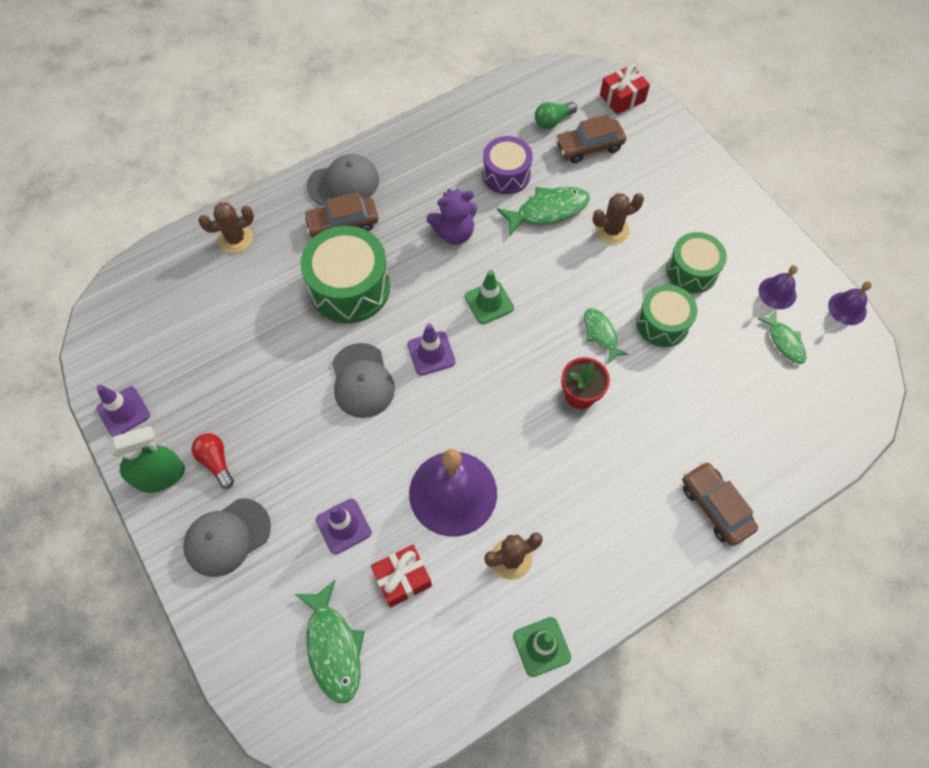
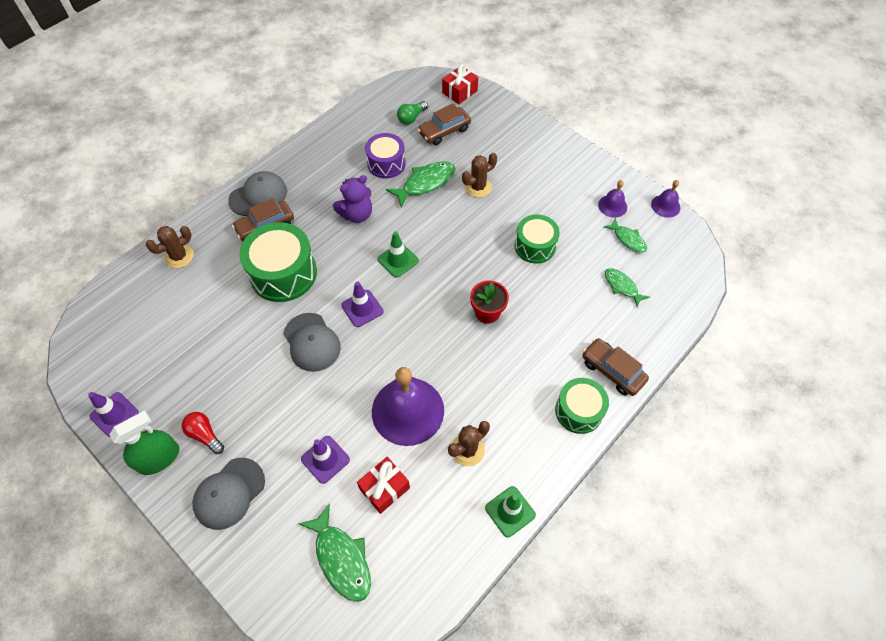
camera: 15 degrees left, 5 degrees down
green fish [584,308,628,363] -> green fish moved to [605,268,650,307]
green drum [667,232,727,293] -> green drum moved to [555,378,609,434]

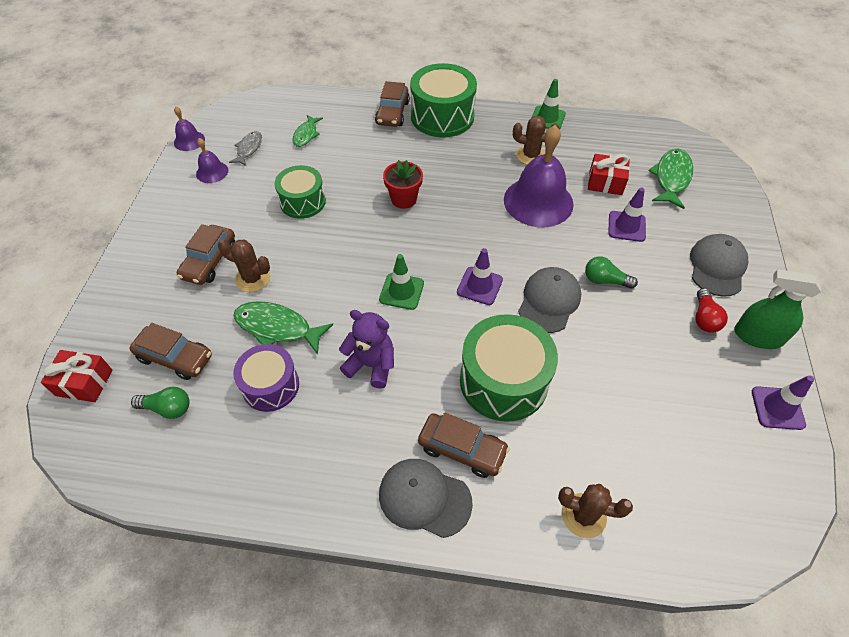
camera: 125 degrees left, 5 degrees down
grey cap [192,458,265,530] -> grey cap turned 75 degrees counterclockwise [690,234,748,297]
green drum [555,378,609,434] -> green drum [410,63,477,138], size x1.57
green fish [604,218,647,253] -> grey fish [229,131,262,166]
none -> brown car [177,224,235,285]
none -> green light bulb [585,256,638,289]

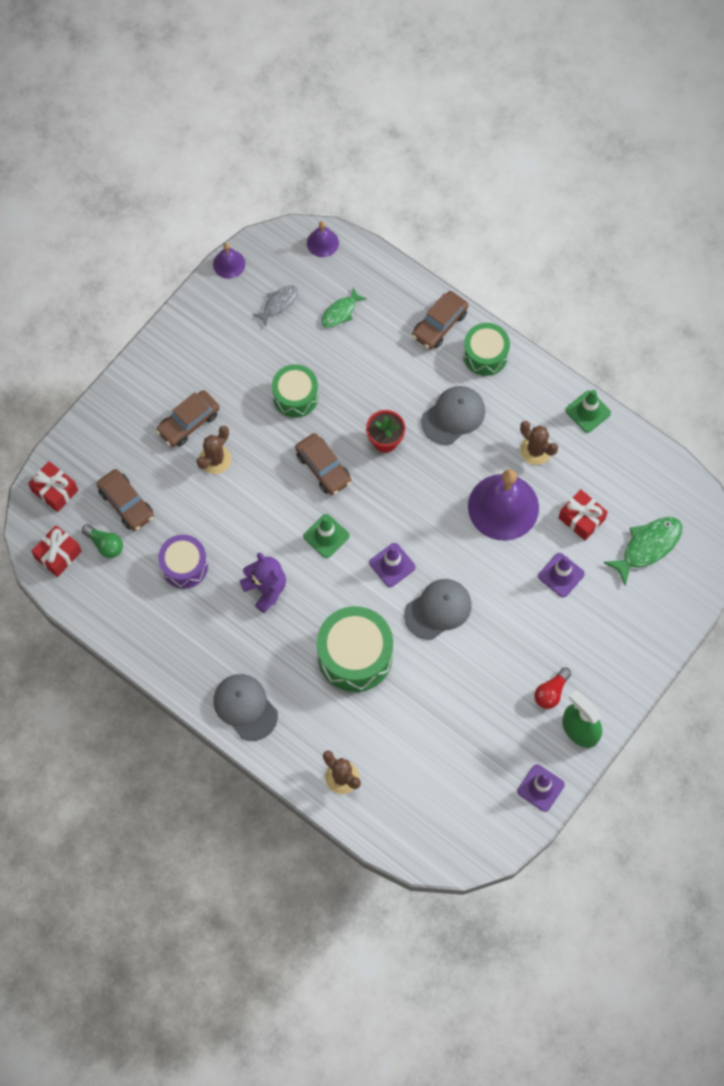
camera: 30 degrees right, 15 degrees up
purple bell [196,138,228,183] -> purple bell moved to [307,221,339,257]
brown cactus [218,239,270,292] -> brown cactus turned 75 degrees clockwise [196,426,231,474]
green fish [233,301,333,355] -> none
green drum [410,63,477,138] -> green drum [463,323,510,376], size x0.64
brown car [418,413,510,478] -> brown car moved to [295,433,351,495]
green light bulb [585,256,638,289] -> none
grey cap [690,234,748,297] -> grey cap moved to [421,386,485,445]
none -> red gift [31,525,82,577]

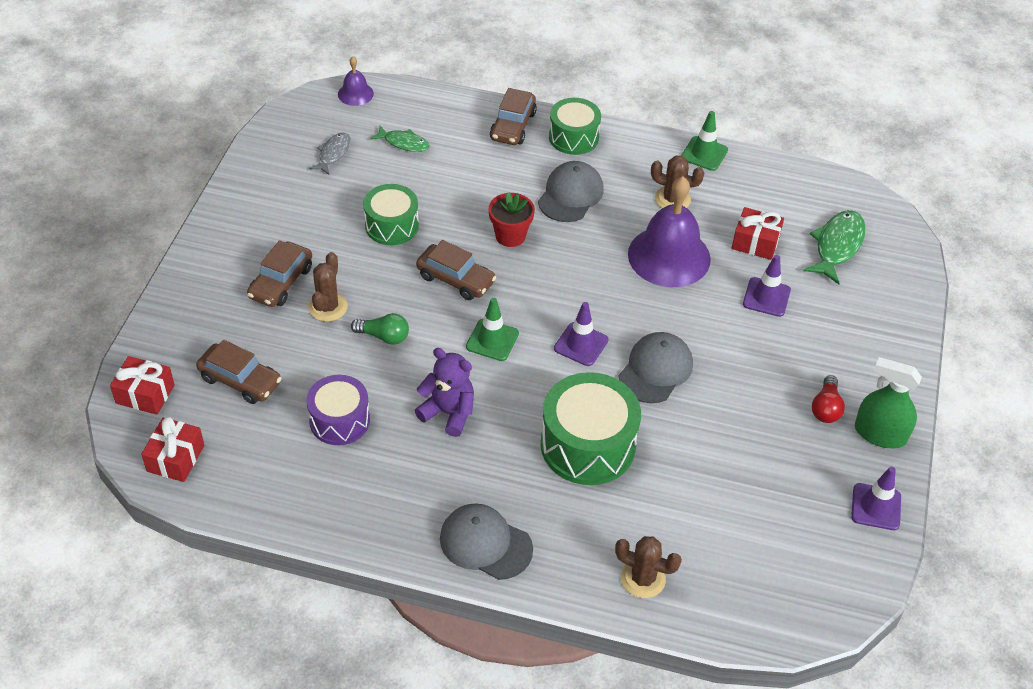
camera: 25 degrees left, 20 degrees down
green light bulb [82,524,123,558] -> green light bulb moved to [351,313,409,345]
purple bell [213,243,245,279] -> none
green fish [321,287,366,328] -> green fish turned 90 degrees counterclockwise [370,126,430,152]

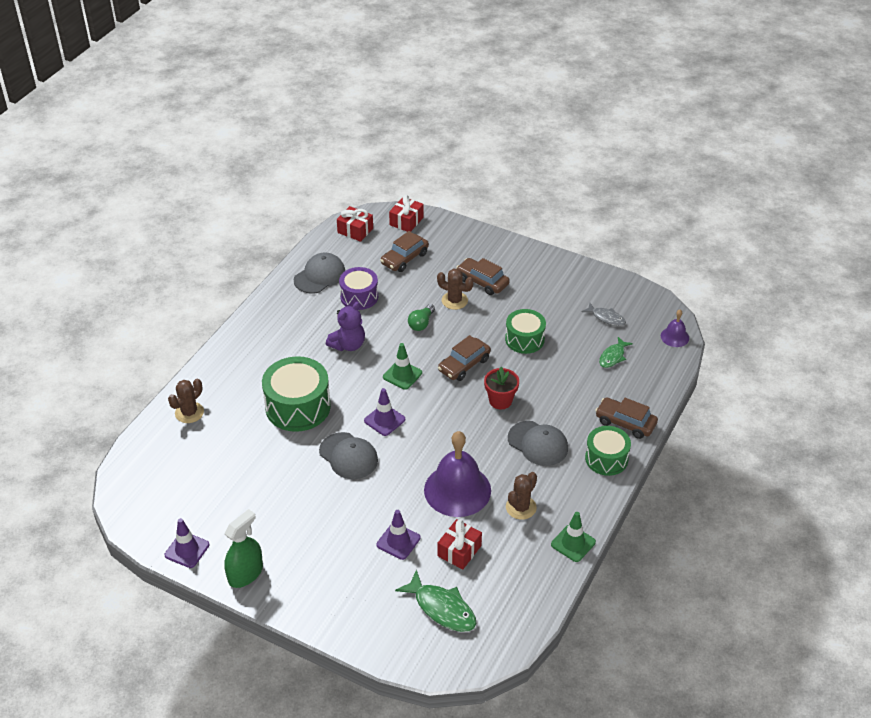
camera: 105 degrees right, 5 degrees down
grey cap [440,503,533,580] -> grey cap moved to [294,253,345,294]
red light bulb [812,375,845,423] -> none

